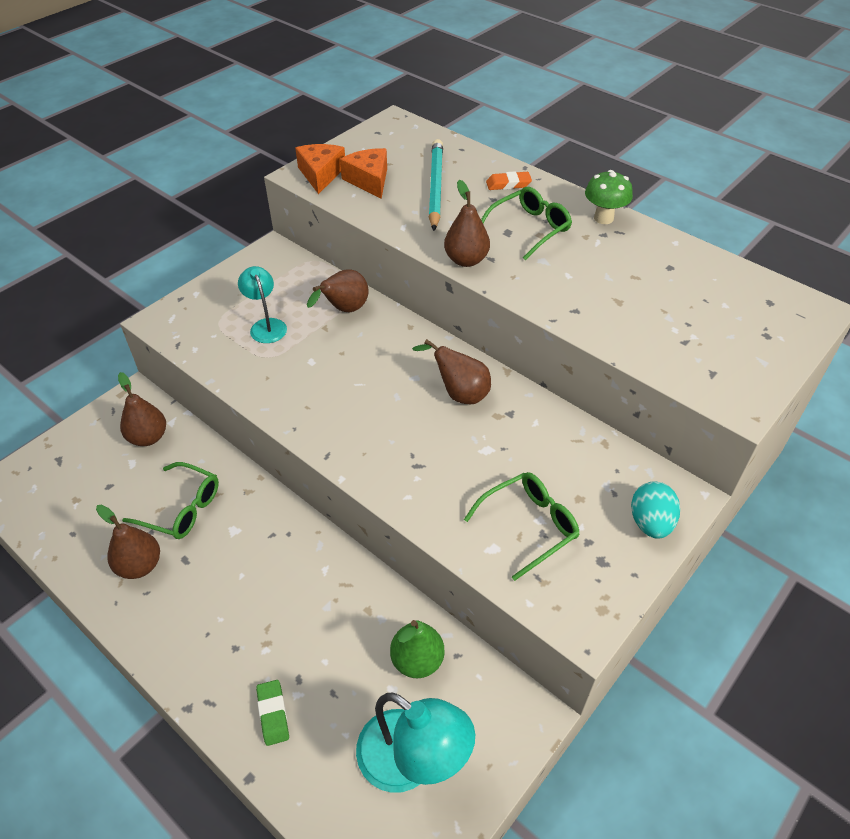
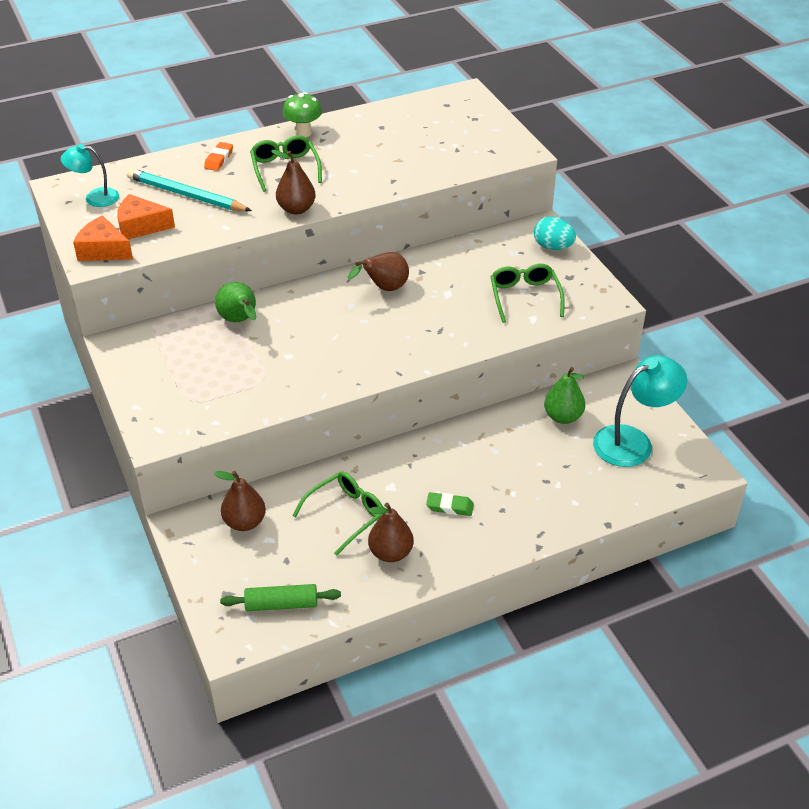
camera: 65 degrees left, 5 degrees down
turquoise lamp [238,266,287,343] -> turquoise lamp moved to [61,144,119,207]
green eraser [256,680,289,746] -> green eraser moved to [426,492,474,516]
brown pear [307,269,369,312] -> green pear [215,282,256,322]
none -> green rolling pin [220,584,341,611]

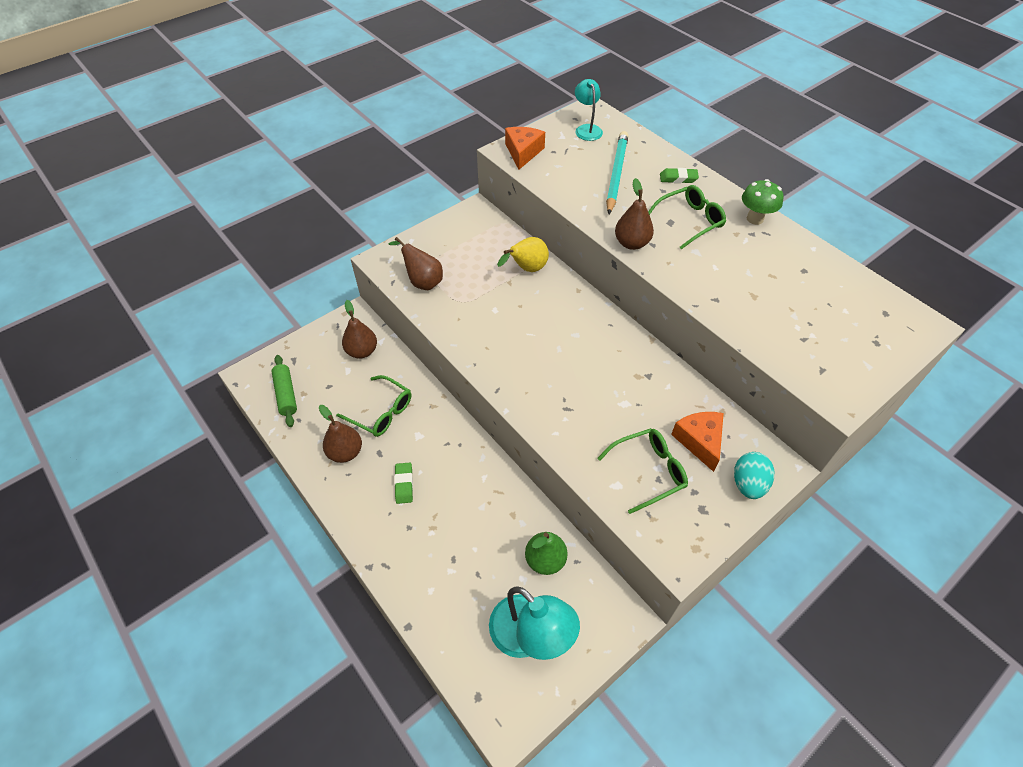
camera: 75 degrees right, 10 degrees up
orange cheese [117,194,175,239] -> orange cheese moved to [671,412,724,472]
orange eraser [204,142,233,171] -> green eraser [660,168,699,183]
green pear [215,282,256,322] -> yellow pear [497,237,549,272]
brown pear [348,252,409,291] -> brown pear moved to [389,237,443,290]

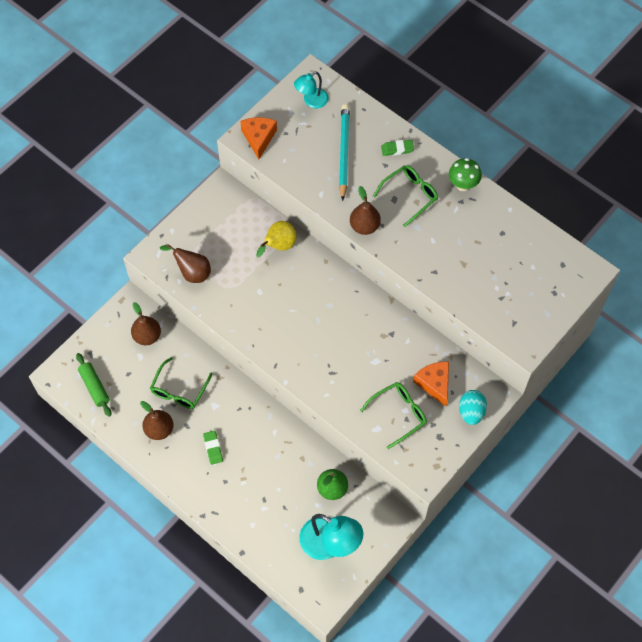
camera: 10 degrees left, 10 degrees up
green glasses [336,375,411,437] -> green glasses turned 90 degrees clockwise [150,357,213,409]
turquoise lamp [575,79,603,141] -> turquoise lamp turned 105 degrees counterclockwise [294,72,329,108]

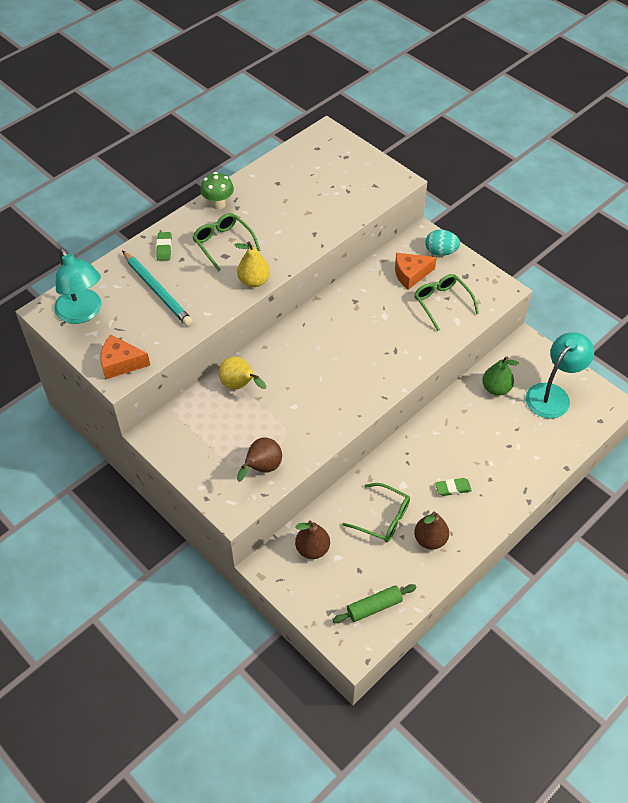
camera: 85 degrees left, 10 degrees down
turquoise lamp [294,72,329,108] -> turquoise lamp [54,248,101,324], size x1.66
turquoise pencil [339,104,350,201] -> turquoise pencil turned 135 degrees counterclockwise [122,251,193,327]
brown pear [350,186,381,235] -> yellow pear [234,241,270,287]

